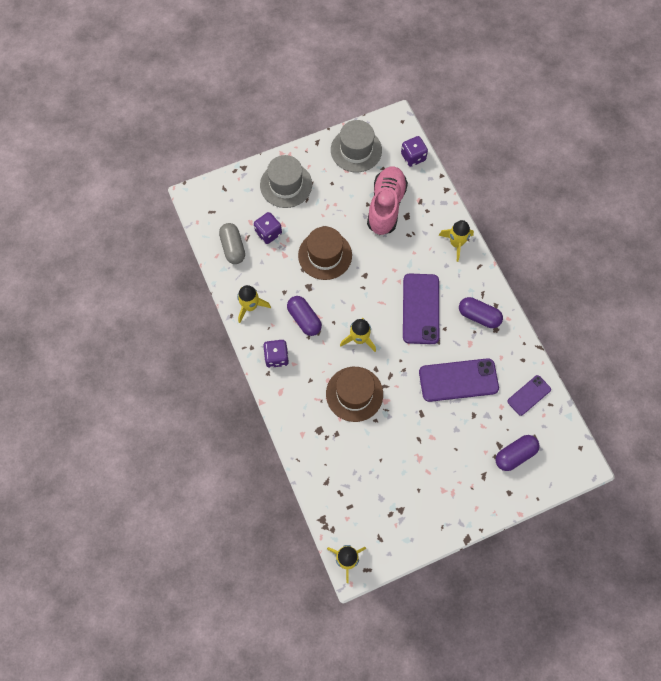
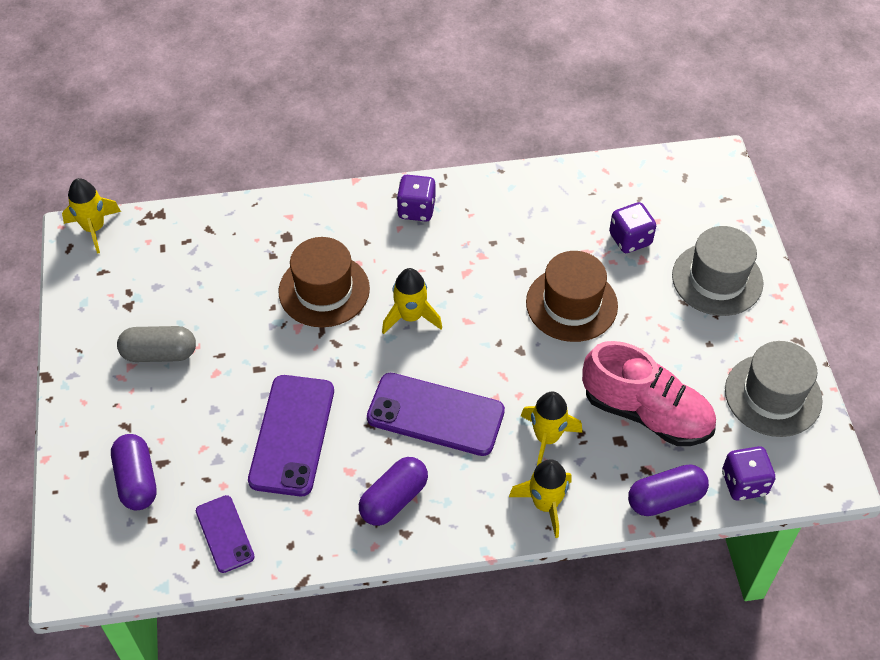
camera: 105 degrees right, 15 degrees down
grey capsule [219,223,245,264] -> grey capsule moved to [117,326,196,362]
yellow rocket [237,285,271,323] -> yellow rocket moved to [521,391,582,466]
purple capsule [287,296,322,336] -> purple capsule moved to [628,464,709,516]

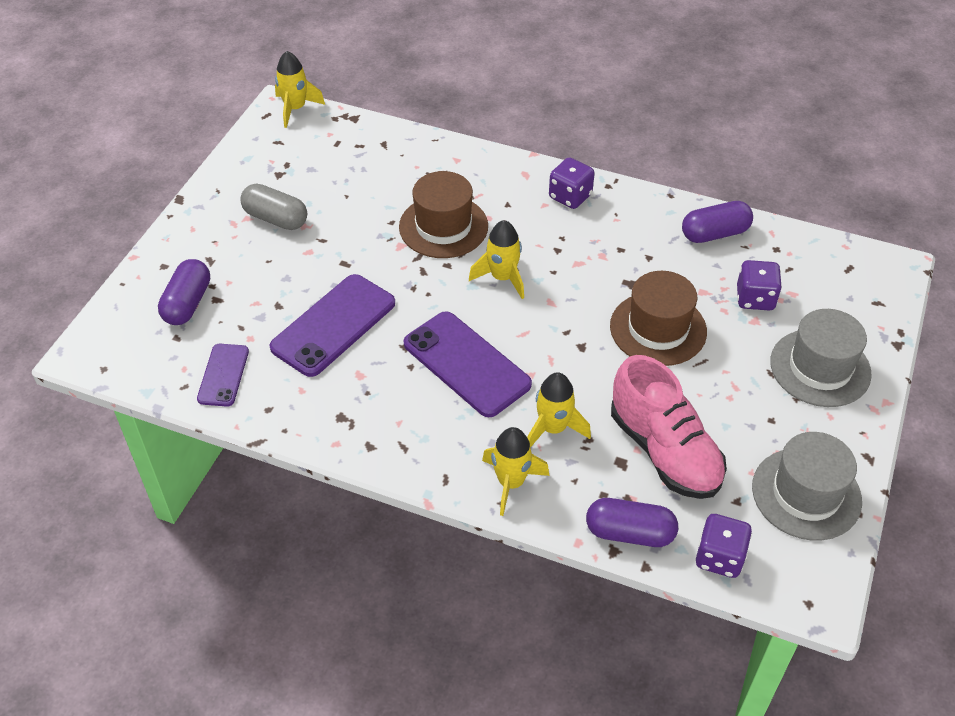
camera: 30 degrees right, 5 degrees down
purple capsule [359,457,428,526] -> purple capsule moved to [682,201,753,243]

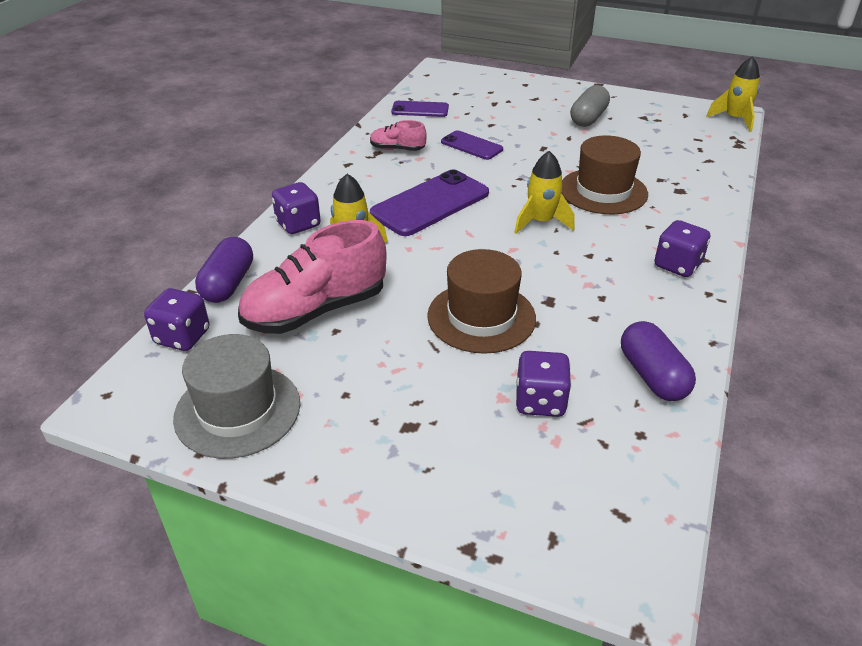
camera: 90 degrees right, 10 degrees down
purple capsule [158,259,210,325] -> none
purple phone [269,274,395,377] -> purple phone [441,130,503,160], size x0.57
yellow rocket [482,427,549,516] -> purple dice [272,182,321,234]
grey hat [770,309,872,407] -> none
none -> pink shoe [370,120,427,151]

